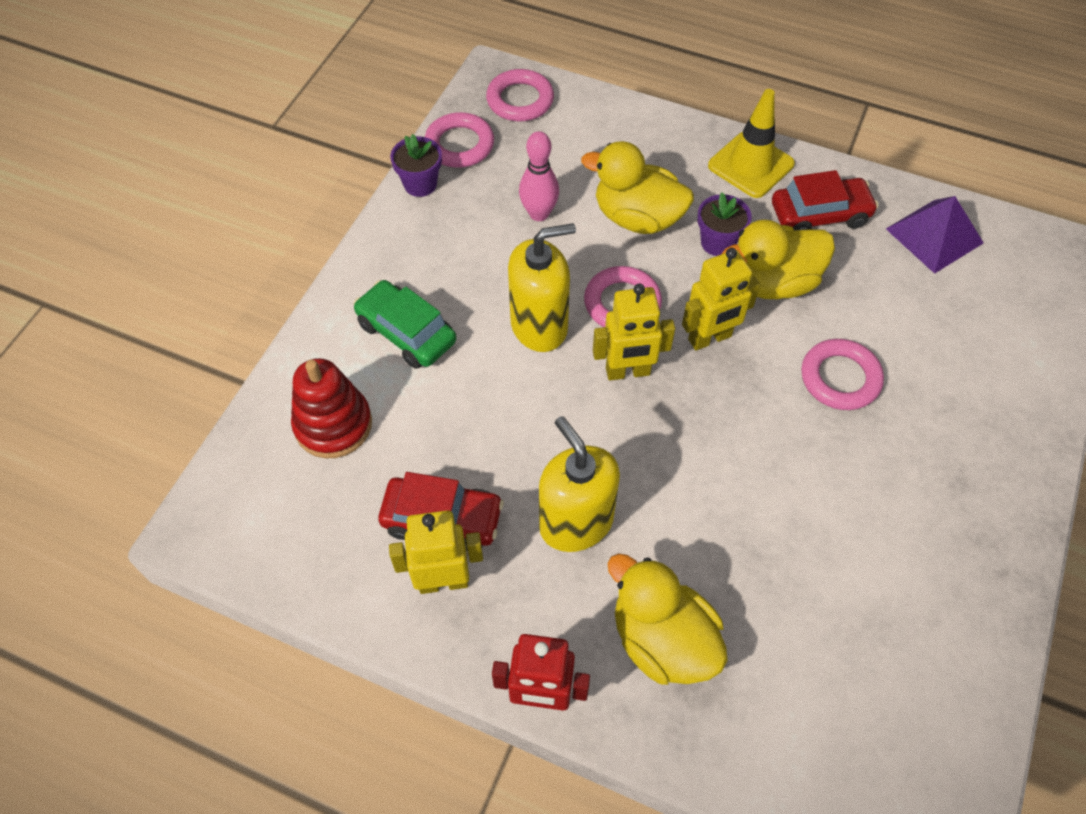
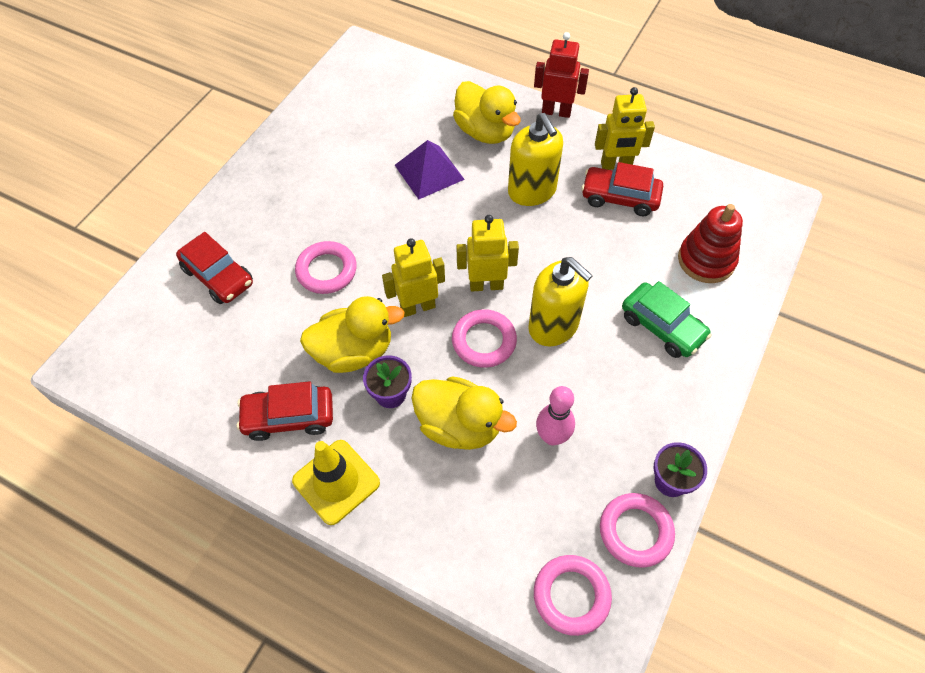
camera: 175 degrees left, 0 degrees up
yellow soap dispenser [508,223,576,352] -> yellow soap dispenser turned 120 degrees counterclockwise [528,257,593,346]
purple pyramid [886,196,983,274] -> purple pyramid moved to [395,140,465,200]
none -> red car [176,232,253,304]

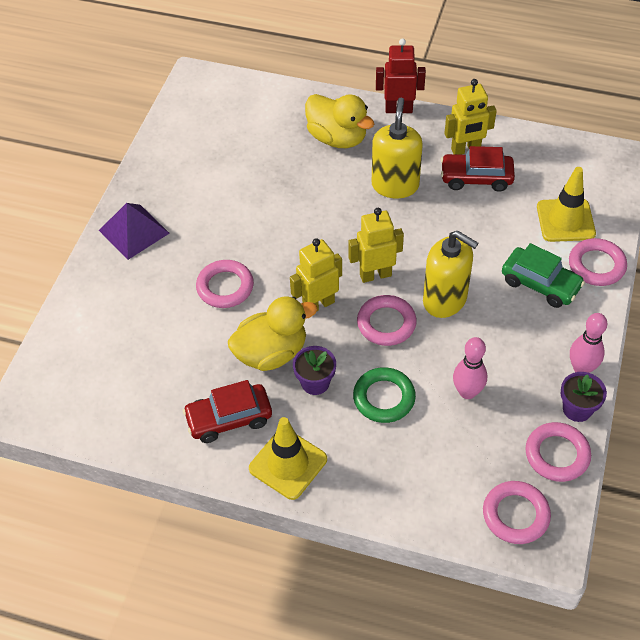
camera: 10 degrees left, 5 degrees down
red car [176,232,253,304] -> none
purple pyramid [395,140,465,200] -> purple pyramid moved to [99,203,169,260]
yellow duck [412,376,517,450] -> green ring [353,367,416,423]
yellow soap dispenser [508,113,563,206] -> yellow soap dispenser turned 135 degrees counterclockwise [372,98,423,198]
red stacking toy [678,204,743,283] -> yellow traffic cone [537,167,596,242]
none -> pink ring [569,238,627,286]
none -> pink bowling pin [570,313,607,373]

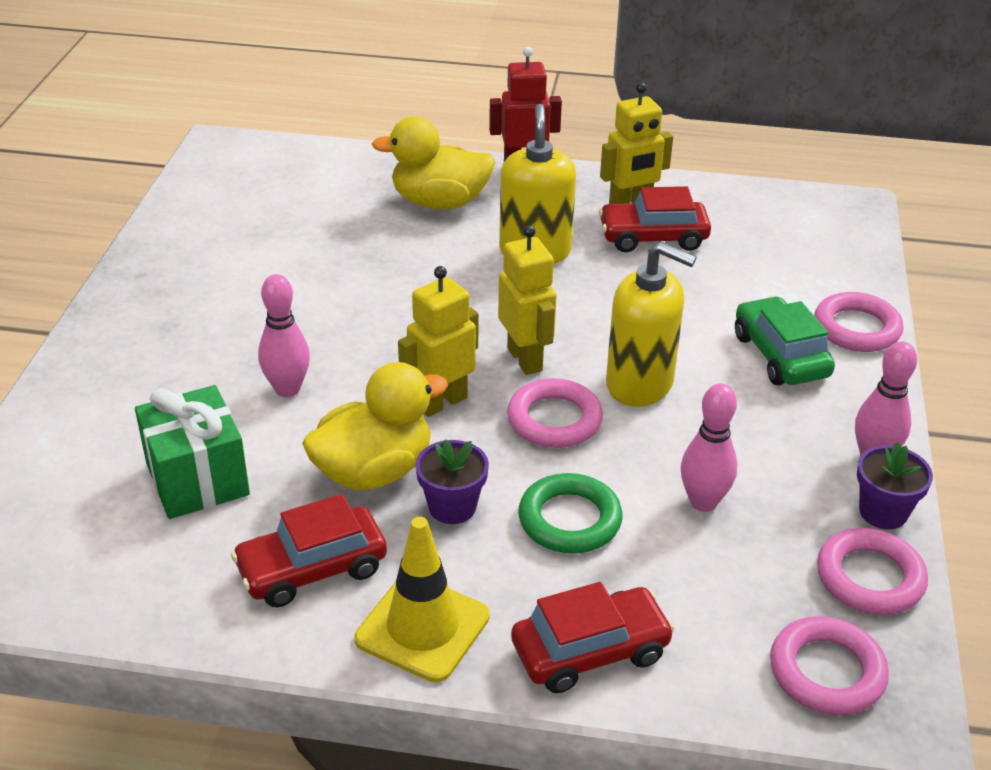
camera: 10 degrees left, 15 degrees down
purple pyramid [99,203,169,260] -> none
pink ring [196,260,254,308] -> pink bowling pin [258,274,310,397]
yellow duck [305,94,374,148] -> yellow duck turned 150 degrees clockwise [372,116,495,209]
yellow robot [348,208,404,283] -> yellow robot turned 90 degrees clockwise [498,225,557,375]
green car [502,243,585,308] -> green car turned 135 degrees counterclockwise [735,296,835,386]
yellow traffic cone [537,167,596,242] -> none
none -> green gift [135,385,250,519]
none -> red car [511,582,675,693]

